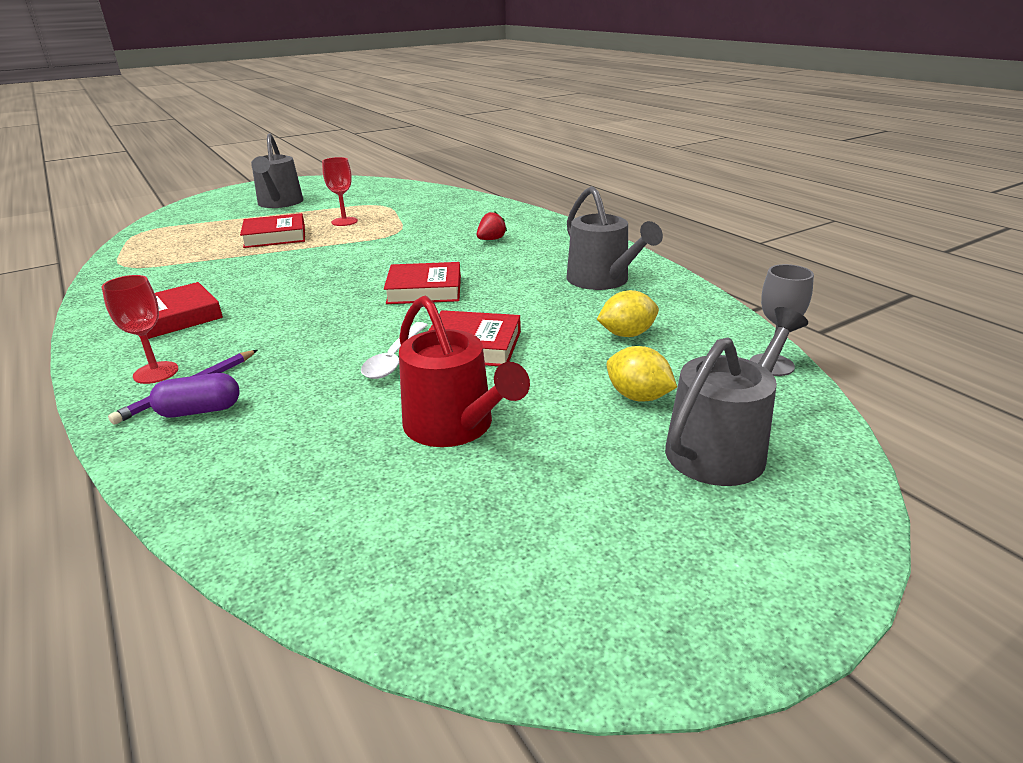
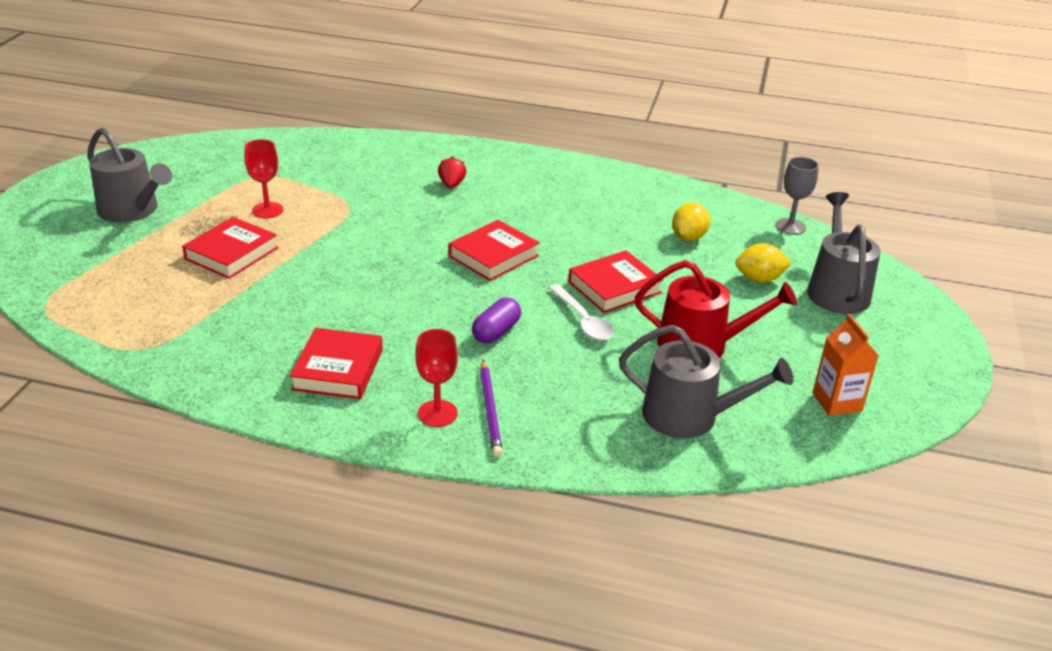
camera: 45 degrees left, 5 degrees up
purple capsule [149,373,240,418] -> purple capsule moved to [472,297,521,344]
grey watering can [567,186,663,290] -> grey watering can moved to [619,324,793,438]
none -> orange carton [813,314,879,416]

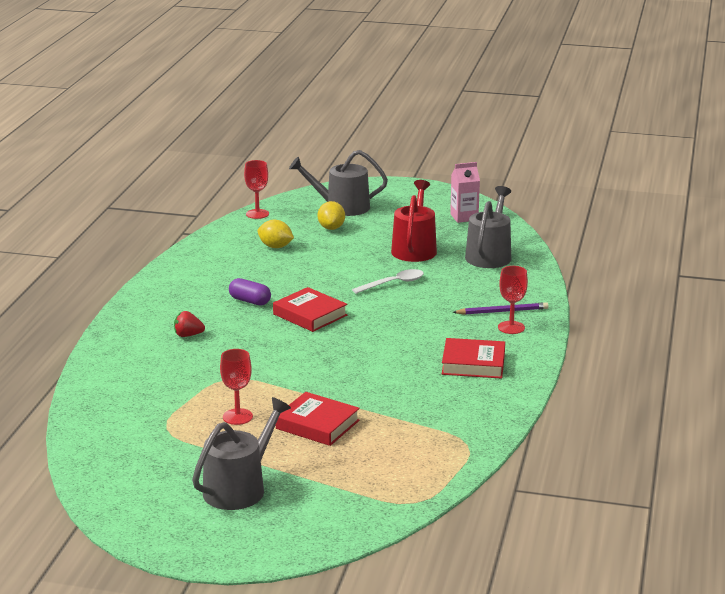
camera: 90 degrees left, 10 degrees down
purple capsule [472,297,521,344] -> purple capsule moved to [229,278,271,306]
red book [568,250,663,313] -> none
grey goblet [775,157,819,235] -> red goblet [244,160,269,219]
orange carton [813,314,879,416] -> pink carton [450,162,480,223]

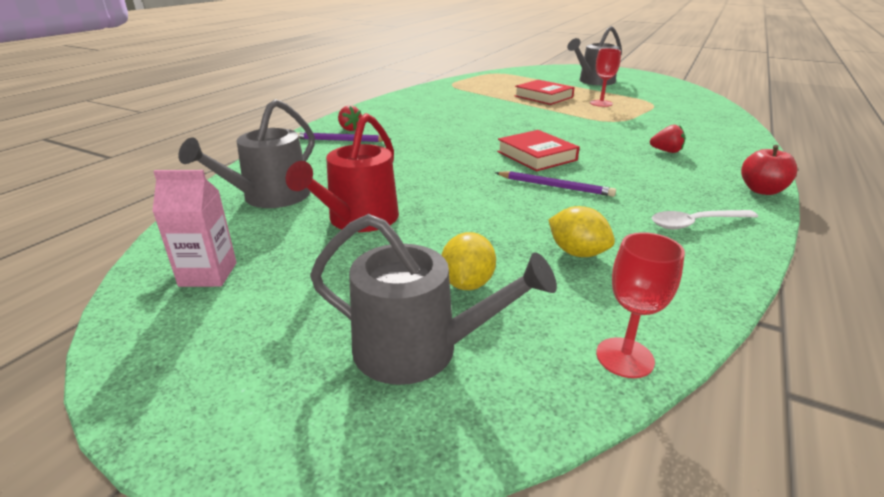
camera: 165 degrees left, 5 degrees up
purple capsule [229,278,271,306] -> none
white spoon [352,269,424,294] -> white spoon moved to [652,210,758,229]
red book [442,338,505,379] -> none
red goblet [498,266,528,334] -> red strawberry [338,105,362,131]
none -> purple pencil [495,171,616,197]
none -> red apple [741,145,797,195]

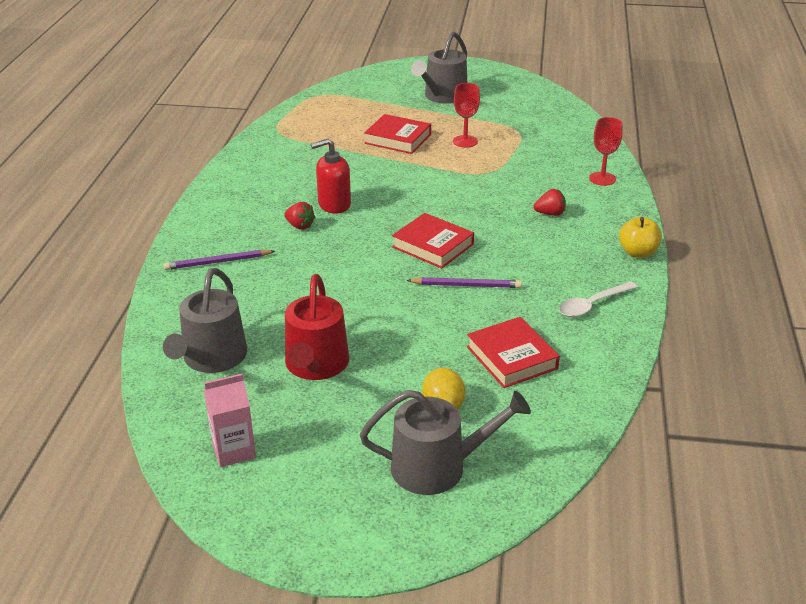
camera: 20 degrees left, 5 degrees up
red strawberry [338,105,362,131] -> red strawberry moved to [284,202,315,230]
yellow lemon [549,206,615,257] -> red book [467,317,560,388]
red goblet [596,232,685,378] -> red goblet moved to [589,117,622,186]
red apple [741,145,797,195] -> yellow apple [619,217,662,258]
none -> red soap dispenser [311,139,351,214]

